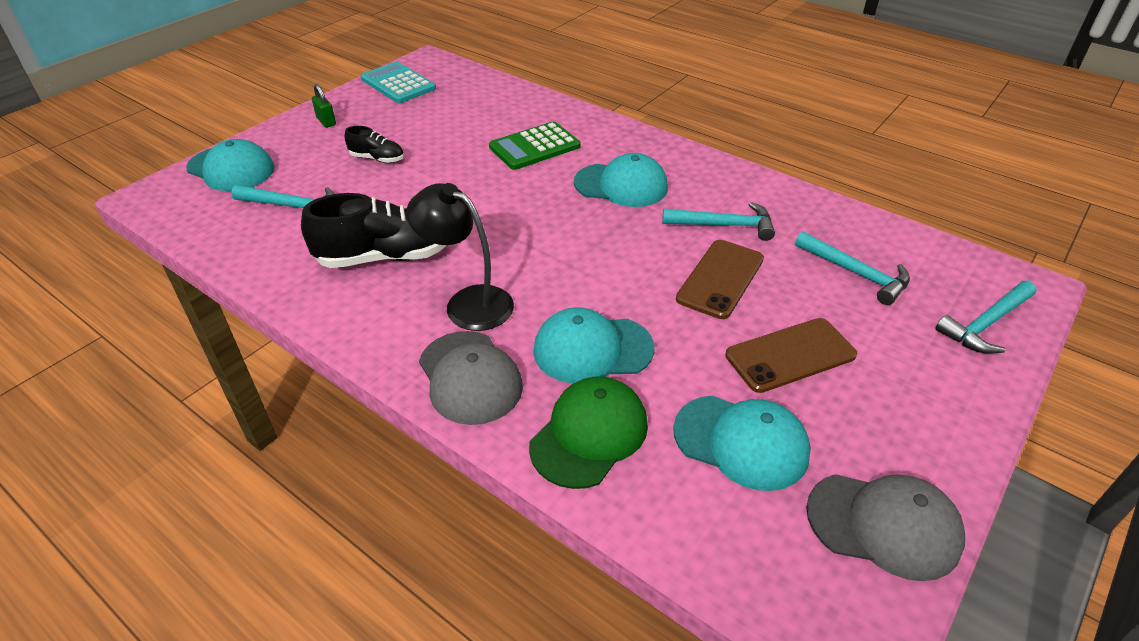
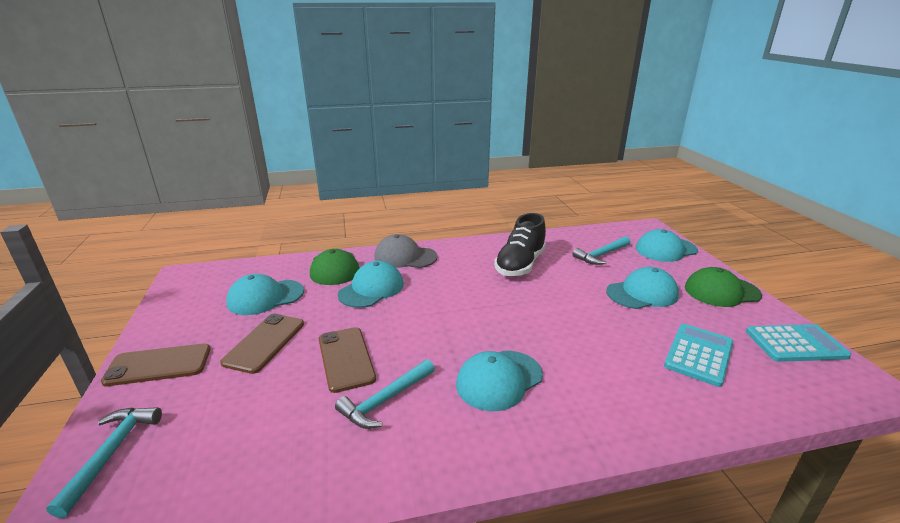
camera: 130 degrees right, 15 degrees down
green padlock [312,84,336,128] -> green cap [685,267,762,307]
black shoe [345,126,404,163] -> turquoise cap [606,267,679,309]
black lamp [406,183,514,331] -> none
green calculator [489,121,581,170] -> none
turquoise hammer [795,231,910,305] -> none
grey cap [806,474,965,581] -> none
none -> brown phone [101,343,211,386]
none -> turquoise calculator [664,324,733,387]

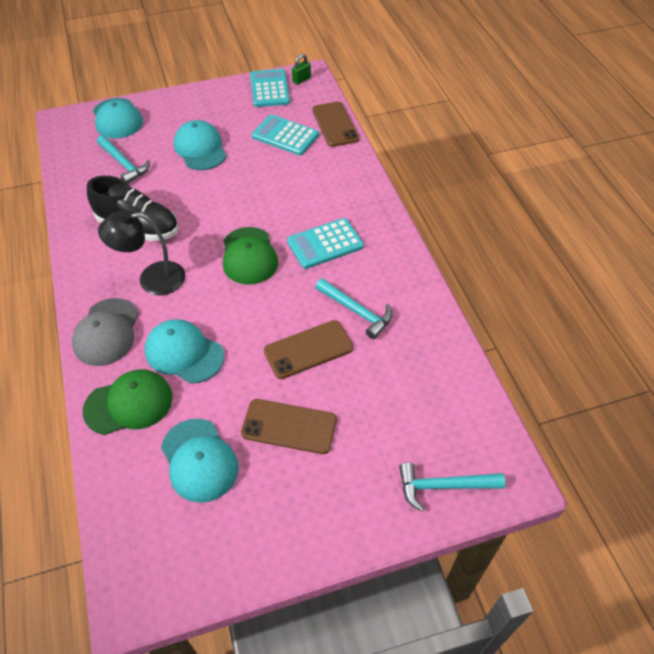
camera: 95 degrees left, 25 degrees up
brown phone [101,343,211,386] -> brown phone moved to [312,102,359,147]
turquoise cap [456,351,543,411] -> turquoise calculator [287,218,364,269]
green cap [685,267,762,307] -> green cap moved to [223,227,278,285]
none -> black lamp [98,210,185,295]
none -> green padlock [292,54,311,85]

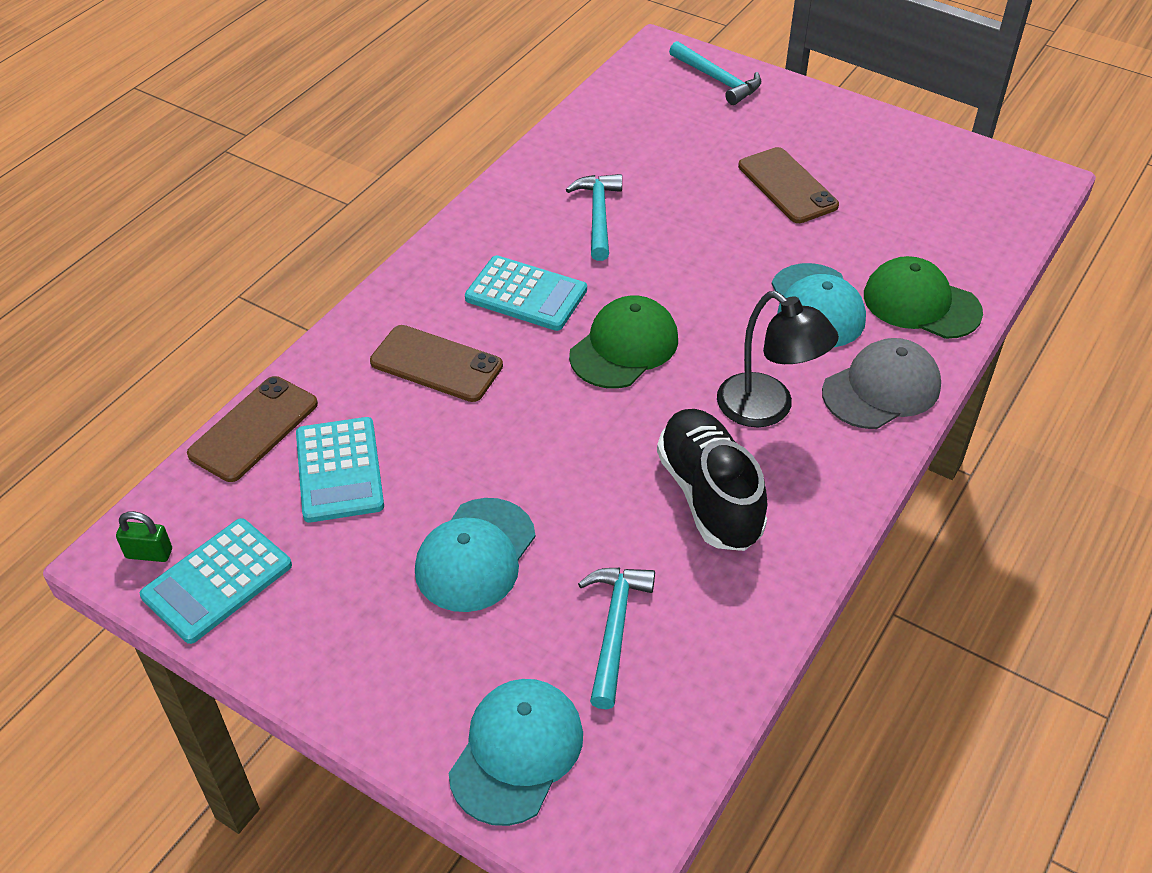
camera: 130 degrees left, 5 degrees down
turquoise cap [161,419,238,503] -> none
brown phone [264,320,353,379] -> brown phone moved to [370,325,503,402]

